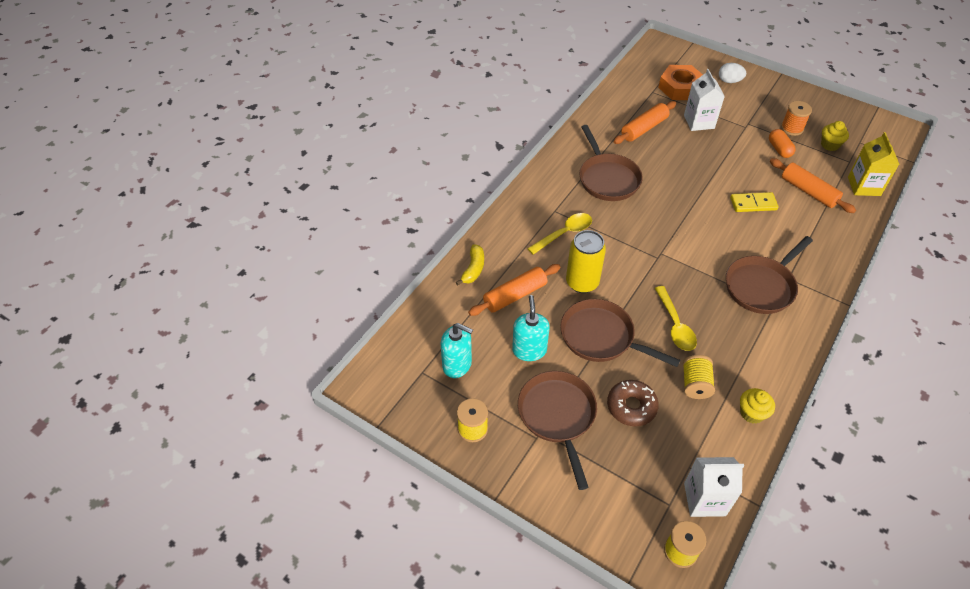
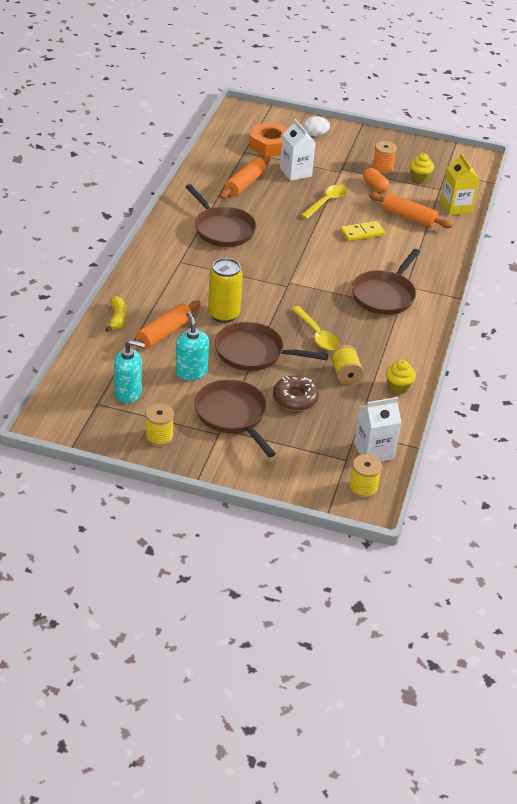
camera: 20 degrees left, 10 degrees down
yellow spoon [527,213,592,255] -> yellow spoon moved to [301,185,347,219]

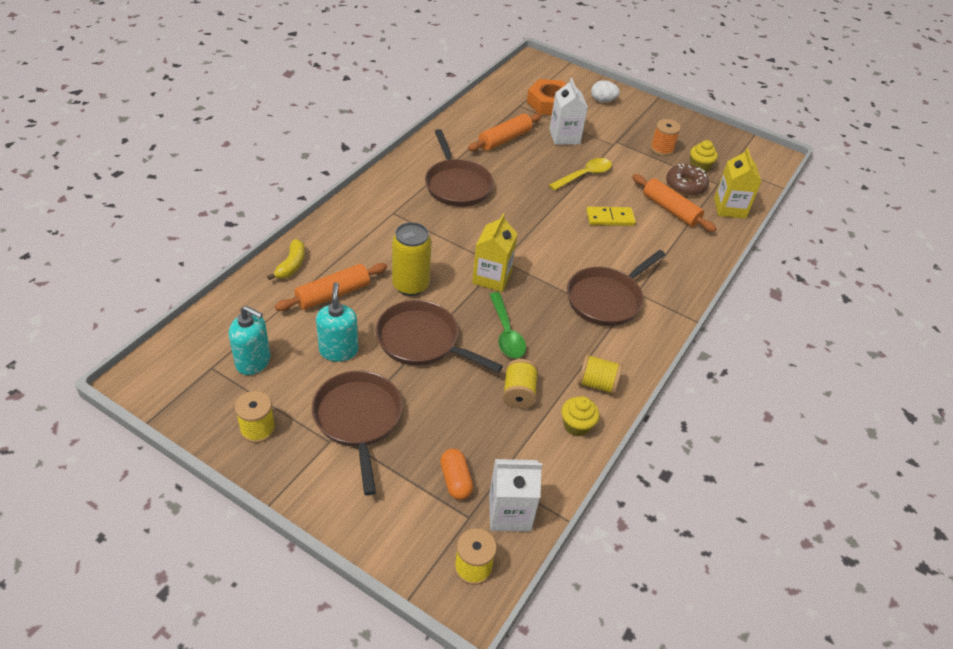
camera: 15 degrees right, 5 degrees up
brown donut [273,375,319,411] -> brown donut moved to [666,164,709,196]
yellow spoon [291,306,339,350] -> green spoon [489,292,526,358]
orange capsule [363,168,390,193] -> orange capsule moved to [440,449,473,500]
none -> yellow carton [472,214,518,292]
none -> yellow spool [578,354,623,395]

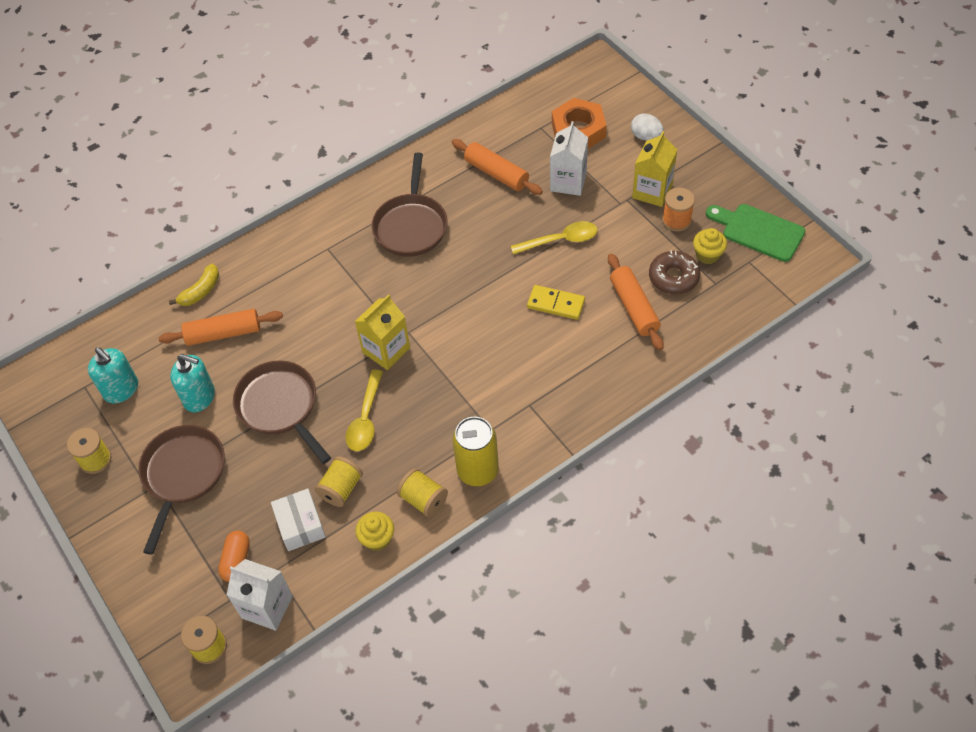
camera: 30 degrees right, 10 degrees up
turquoise soap dispenser [316,282,358,362] -> turquoise soap dispenser turned 90 degrees clockwise [170,354,215,412]
yellow can [392,222,432,296] -> yellow can moved to [452,417,499,486]
orange rolling pin [468,113,542,151] -> orange rolling pin turned 60 degrees clockwise [452,139,543,195]
green spoon [489,292,526,358] -> yellow spoon [346,369,383,451]
brown pan [567,250,666,326] -> none
yellow carton [714,148,761,218] -> yellow carton moved to [632,131,677,207]
none -> white box [271,488,326,551]
none -> green cutting board [706,204,805,262]

